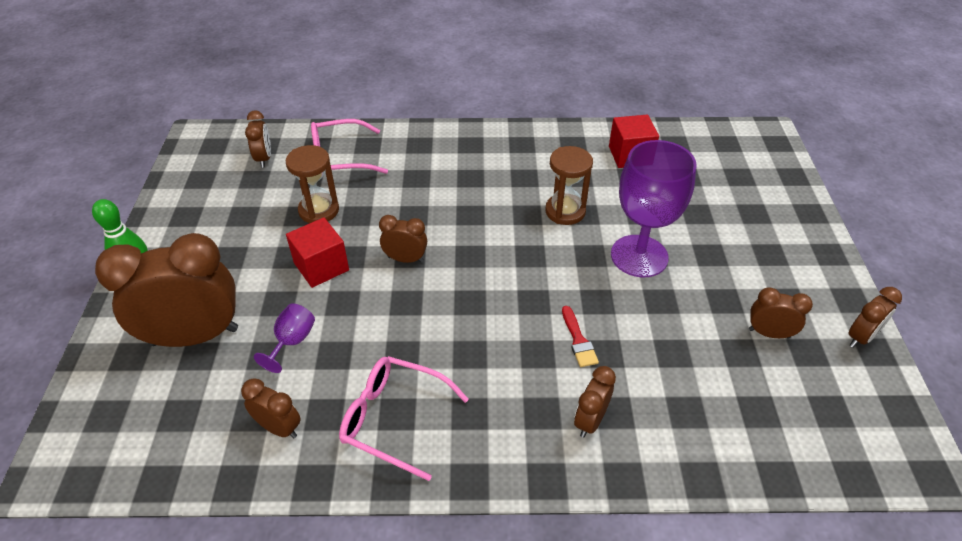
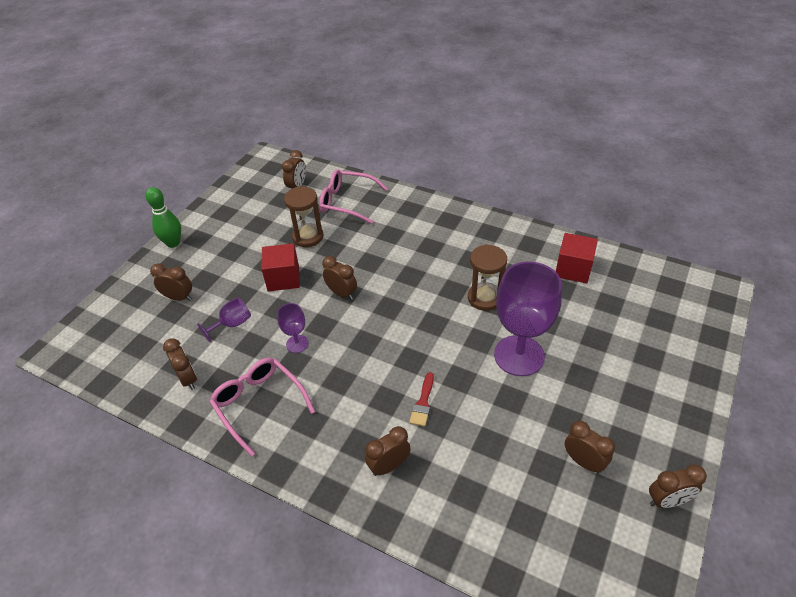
camera: 30 degrees right, 0 degrees up
brown clock [95,233,238,347] -> brown clock [150,263,192,301], size x0.47
none -> purple goblet [277,303,309,353]

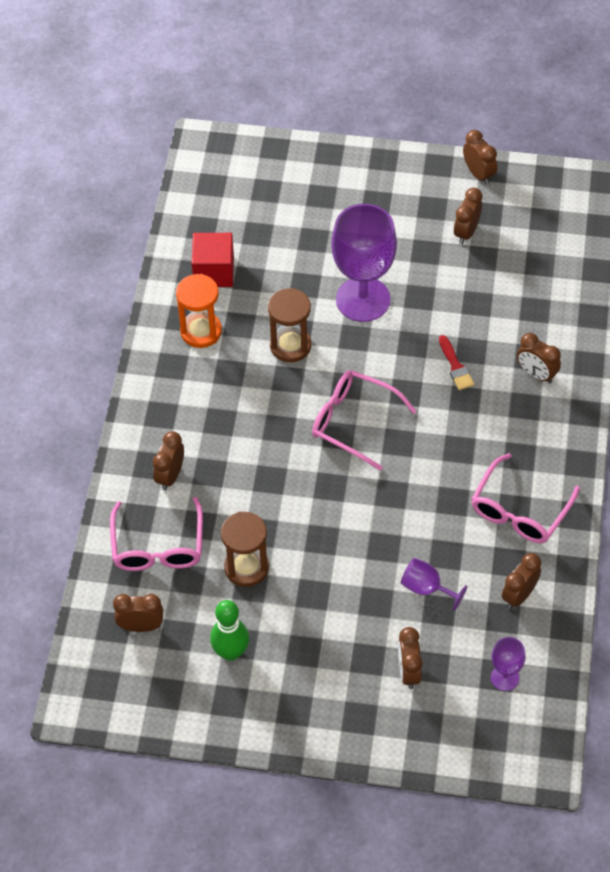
camera: 110 degrees left, 10 degrees up
green bowling pin [146,187,181,248] -> green bowling pin moved to [210,600,249,661]
red cube [261,243,300,292] -> none
purple goblet [277,303,309,353] -> purple goblet moved to [491,637,525,691]
brown clock [322,256,357,300] -> brown clock moved to [153,431,184,491]
red brush [409,372,434,426] -> red brush turned 75 degrees clockwise [439,335,474,390]
none -> orange hourglass [176,274,222,348]
none -> pink glasses [312,370,416,471]

